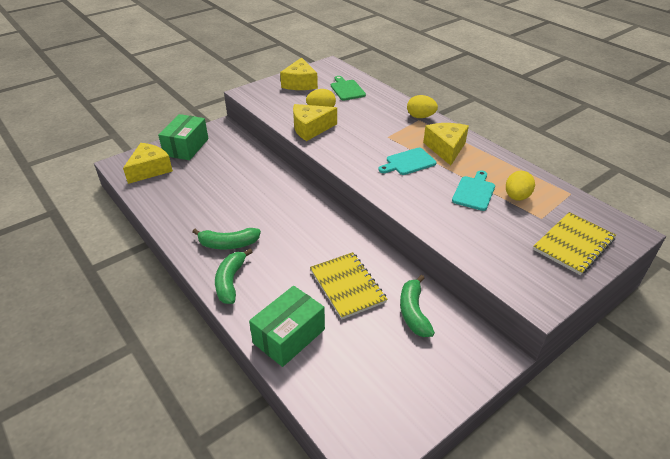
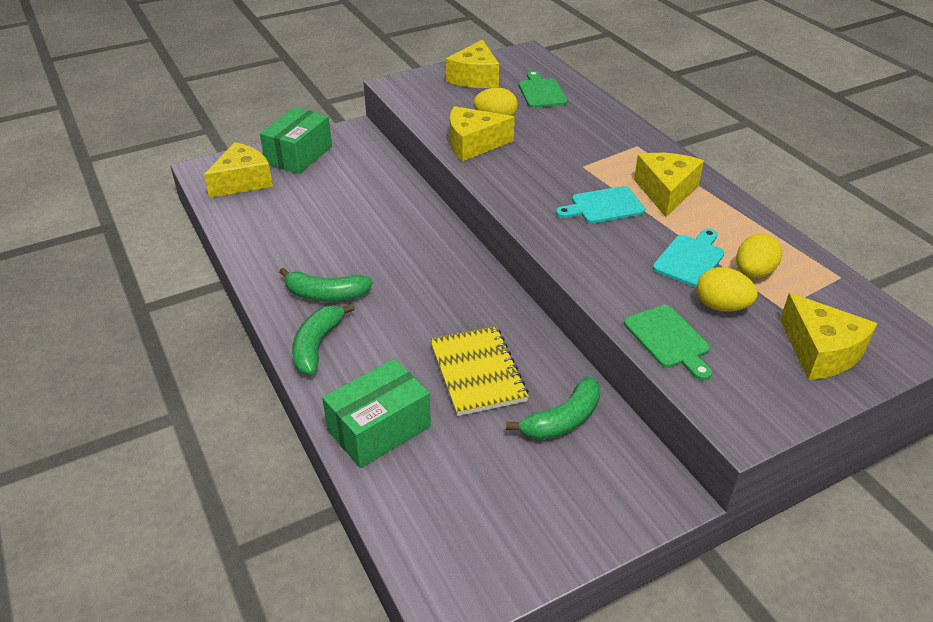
camera: 10 degrees right, 0 degrees up
green banana [400,275,435,337] -> green banana turned 135 degrees counterclockwise [506,376,601,440]
yellow egg [407,95,438,118] -> yellow egg moved to [697,267,757,312]
yellow notebook [533,212,616,275] -> yellow cheese [780,293,878,380]
none -> green cutting board [624,305,712,380]

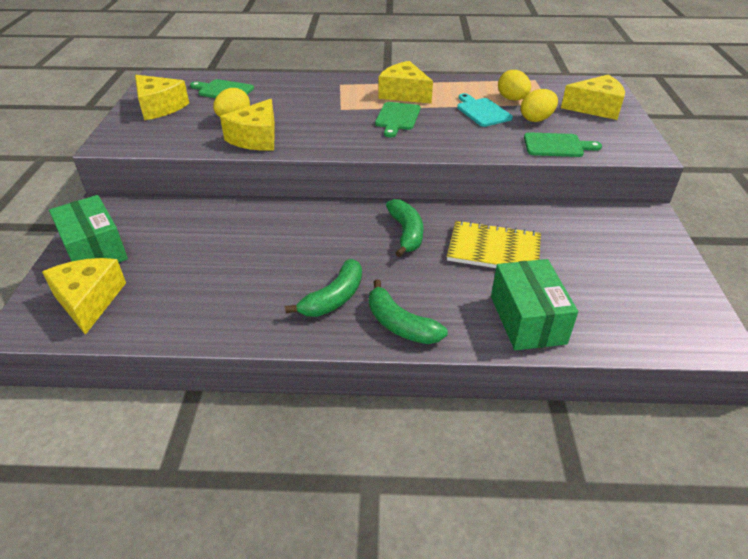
camera: 60 degrees left, 0 degrees up
green banana [506,376,601,440] -> green banana moved to [386,199,423,257]
turquoise cutting board [556,186,645,223] -> green cutting board [375,102,420,137]

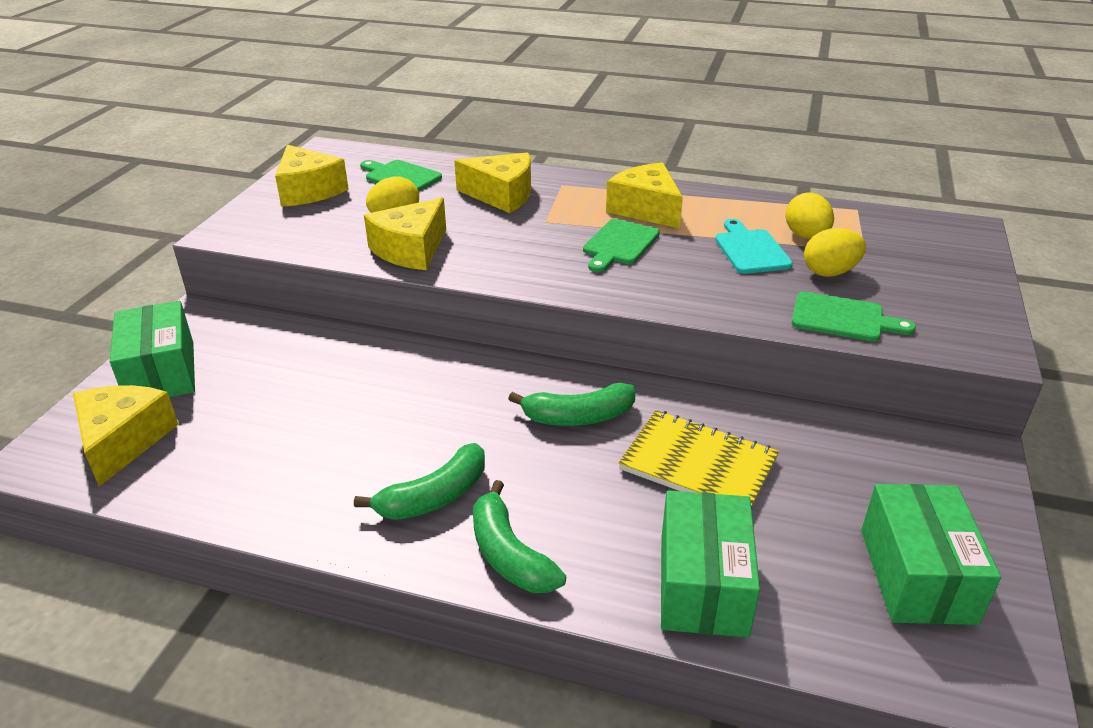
camera: 15 degrees right, 5 degrees down
green banana [386,199,423,257] -> green banana turned 75 degrees clockwise [508,383,636,426]
yellow cheese [561,75,625,120] -> yellow cheese moved to [454,152,531,213]
none -> green box [861,484,1001,625]

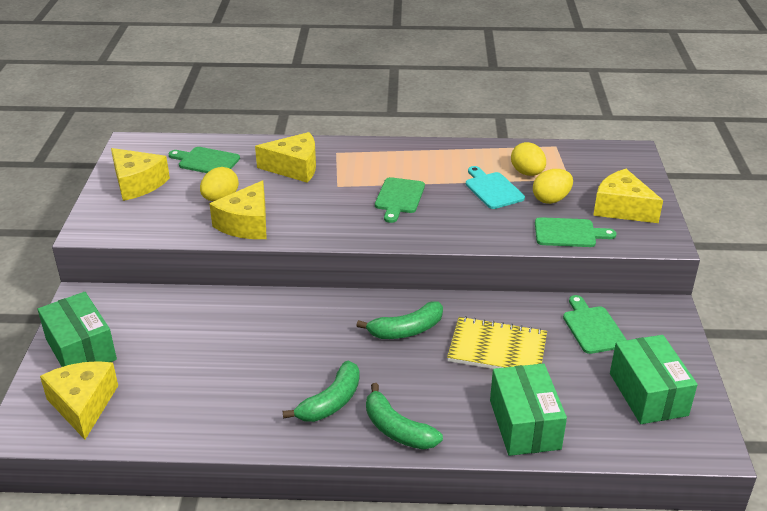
camera: 15 degrees left, 0 degrees up
yellow cheese [606,163,683,229] -> yellow cheese moved to [593,169,663,223]
none -> green cutting board [563,295,627,354]

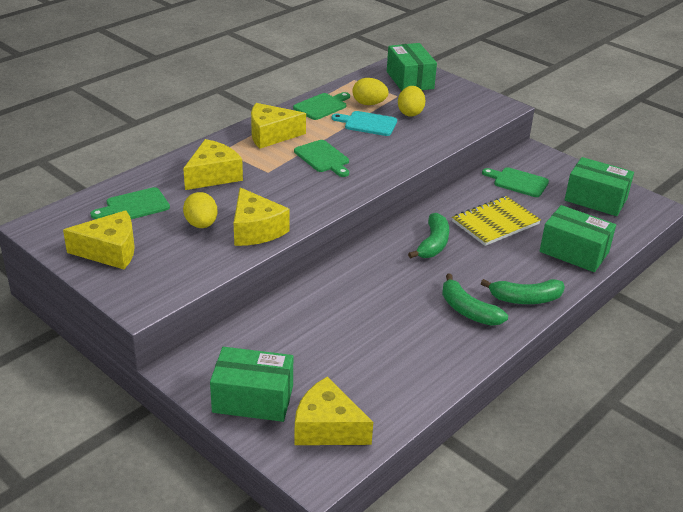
camera: 50 degrees left, 0 degrees up
green banana [283,361,360,422] -> green banana turned 150 degrees clockwise [442,274,508,326]
green cutting board [535,217,617,247] -> green cutting board moved to [293,92,350,120]
yellow cheese [593,169,663,223] -> yellow cheese moved to [251,103,306,148]
none -> green box [387,43,437,91]

